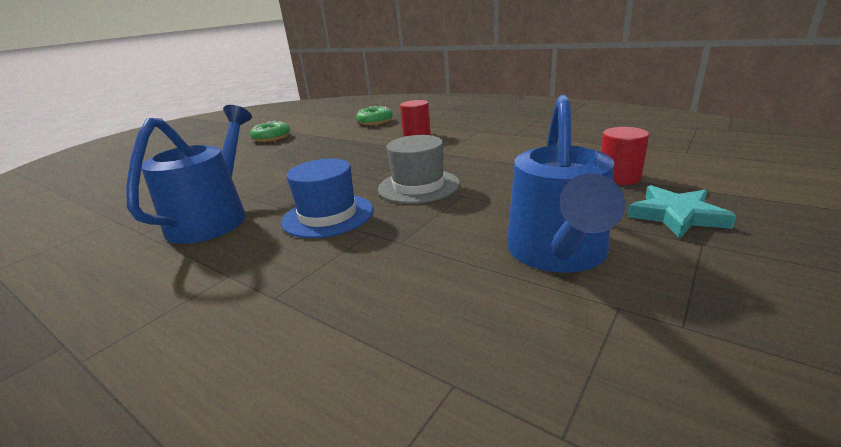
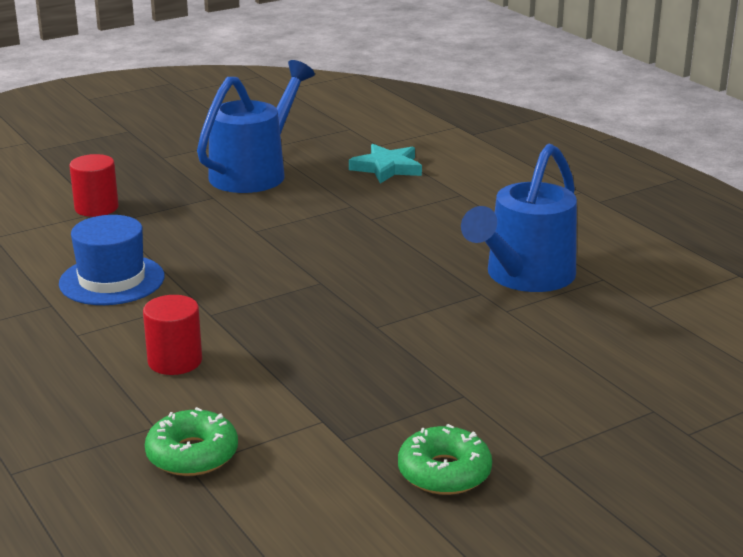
camera: 160 degrees left, 0 degrees up
blue hat [281,159,373,238] -> blue hat moved to [59,215,164,305]
grey hat [378,135,460,204] -> none
turquoise star [627,185,736,239] -> turquoise star moved to [349,144,422,183]

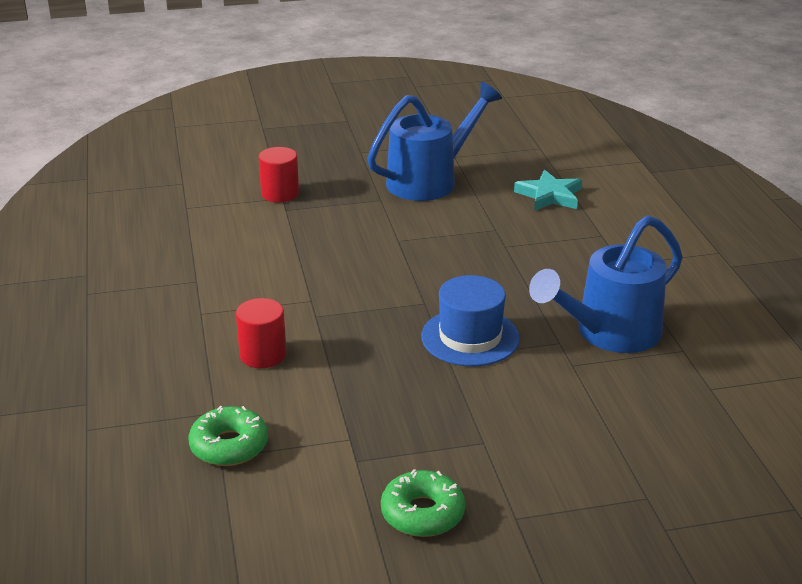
camera: 20 degrees right, 5 degrees up
blue hat [59,215,164,305] -> blue hat moved to [421,275,520,366]

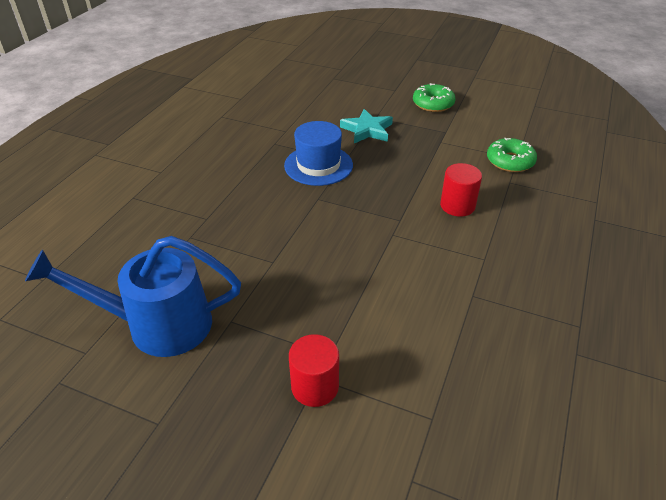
camera: 145 degrees left, 10 degrees up
turquoise star [514,170,582,211] -> turquoise star moved to [340,109,393,143]
blue watering can [529,215,683,353] -> none

